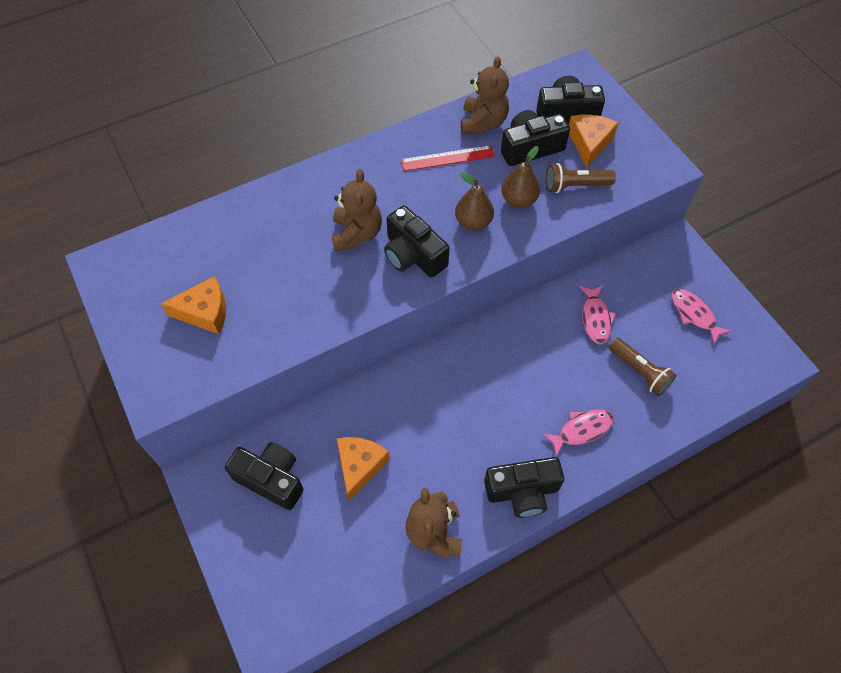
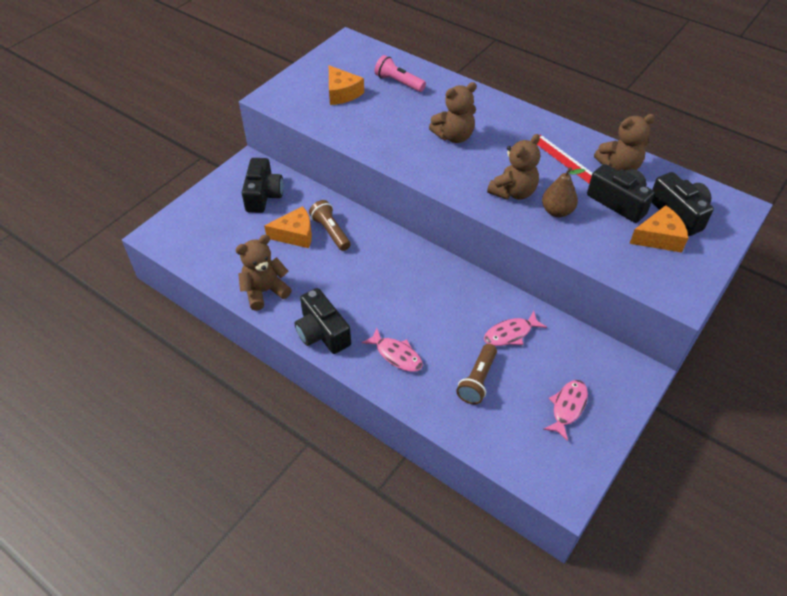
camera: 65 degrees right, 10 degrees down
black camera [384,205,449,277] -> none
brown pear [455,172,494,231] -> brown teddy bear [487,134,540,200]
brown flashlight [546,163,616,193] -> brown flashlight moved to [309,200,351,251]
none -> pink flashlight [374,55,426,92]

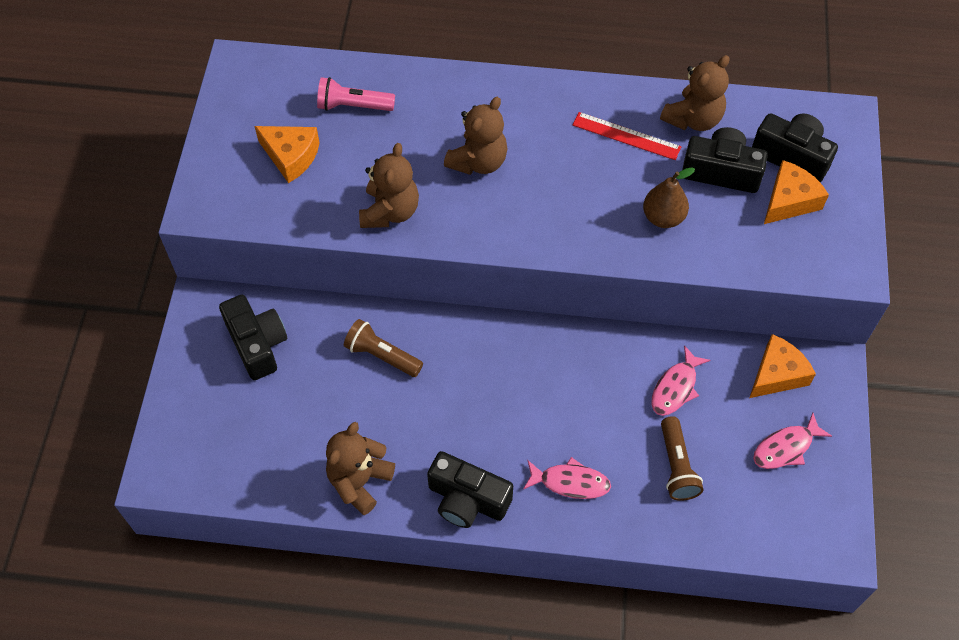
camera: 30 degrees left, 10 degrees up
orange cheese [264,206,312,248] -> orange cheese moved to [750,334,816,398]
brown teddy bear [487,134,540,200] -> brown teddy bear moved to [359,143,419,228]
pink fish [543,380,588,441] -> pink fish turned 120 degrees counterclockwise [753,413,832,469]

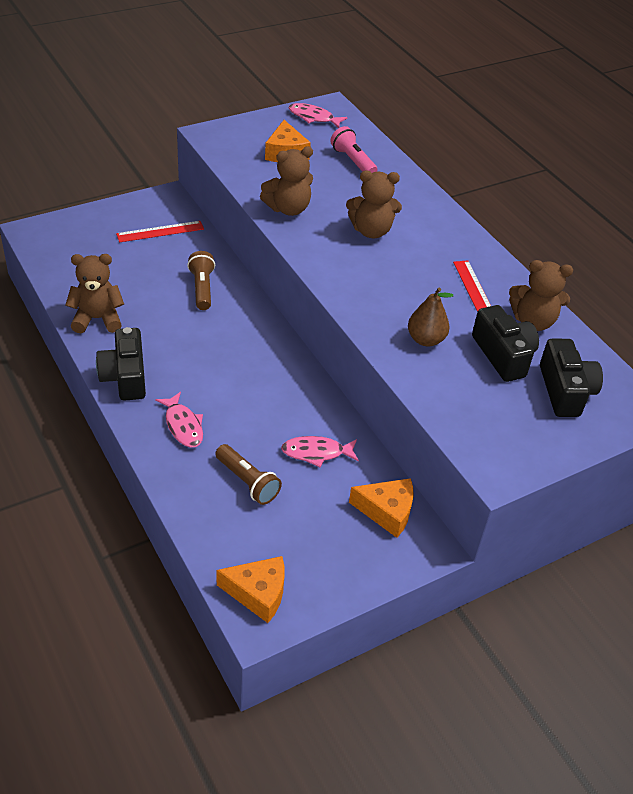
camera: 50 degrees right, 15 degrees down
black camera [219,295,287,380] -> red ruler [116,221,204,242]
brown flashlight [661,416,703,501] -> brown flashlight turned 90 degrees counterclockwise [215,444,282,505]
pink fish [753,413,832,469] -> pink fish moved to [289,103,348,128]
orange cheese [764,160,829,224] -> orange cheese moved to [217,556,285,623]

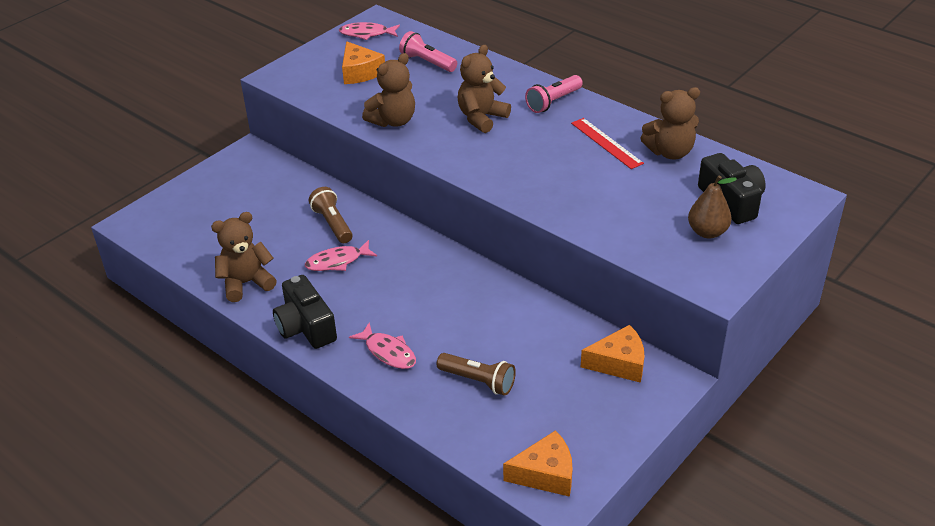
camera: 15 degrees left, 5 degrees down
red ruler [116,221,204,242] -> none
pink fish [281,436,359,467] -> pink fish moved to [305,240,377,271]
brown teddy bear [346,171,402,238] -> brown teddy bear turned 150 degrees clockwise [458,45,511,133]
brown pear [408,288,453,346] -> brown pear moved to [688,175,737,238]
black camera [472,305,539,382] -> none
none -> pink flashlight [525,75,583,113]

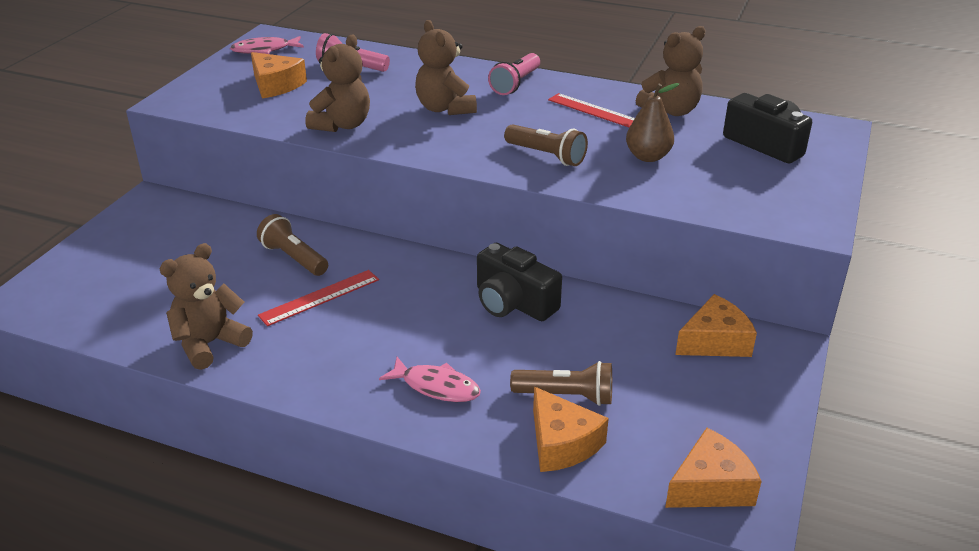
camera: 20 degrees left, 5 degrees down
black camera [273,275,337,349] -> black camera moved to [477,243,562,321]
pink fish [305,240,377,271] -> red ruler [258,270,379,326]
brown teddy bear [458,45,511,133] -> brown teddy bear turned 45 degrees counterclockwise [415,20,477,115]
brown pear [688,175,737,238] -> brown pear moved to [626,83,679,162]
none -> brown flashlight [504,124,588,166]
none -> orange cheese [533,387,609,472]

